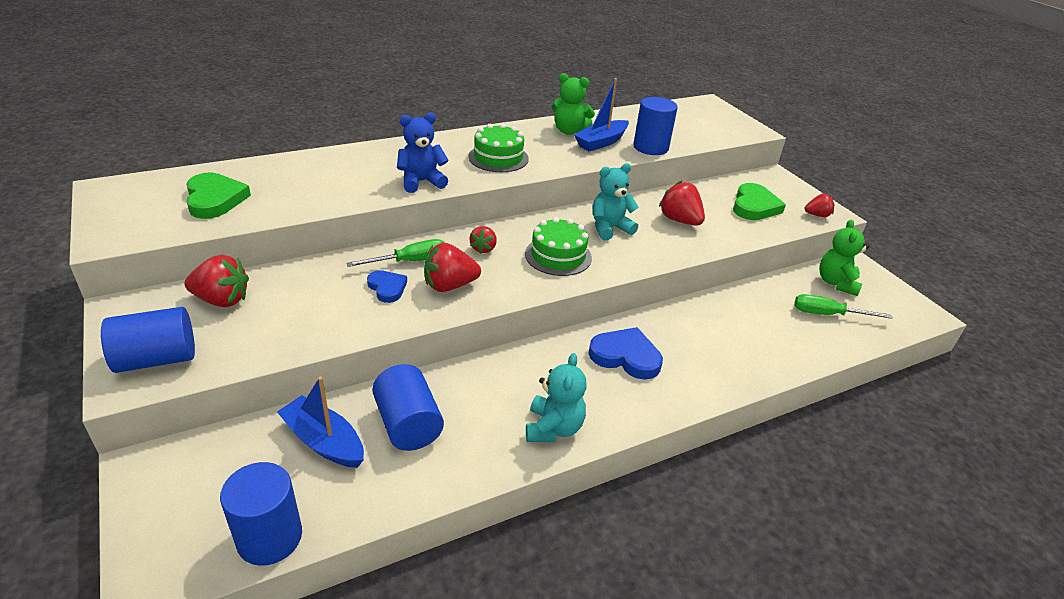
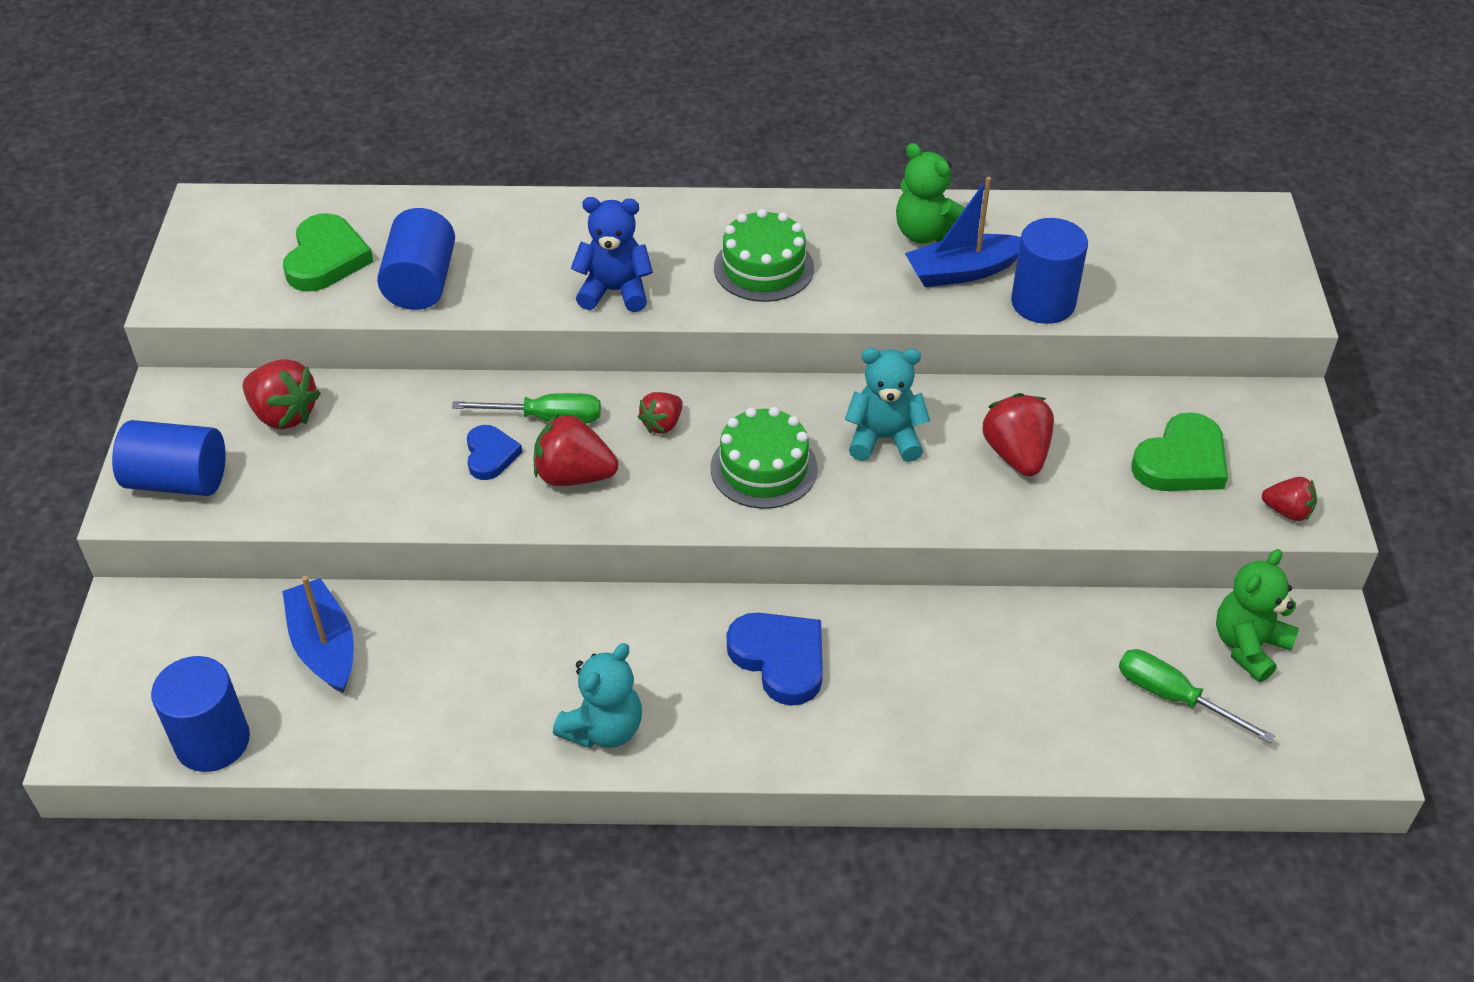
camera: 30 degrees right, 10 degrees up
blue cylinder [372,364,444,451] -> blue cylinder moved to [377,208,455,310]

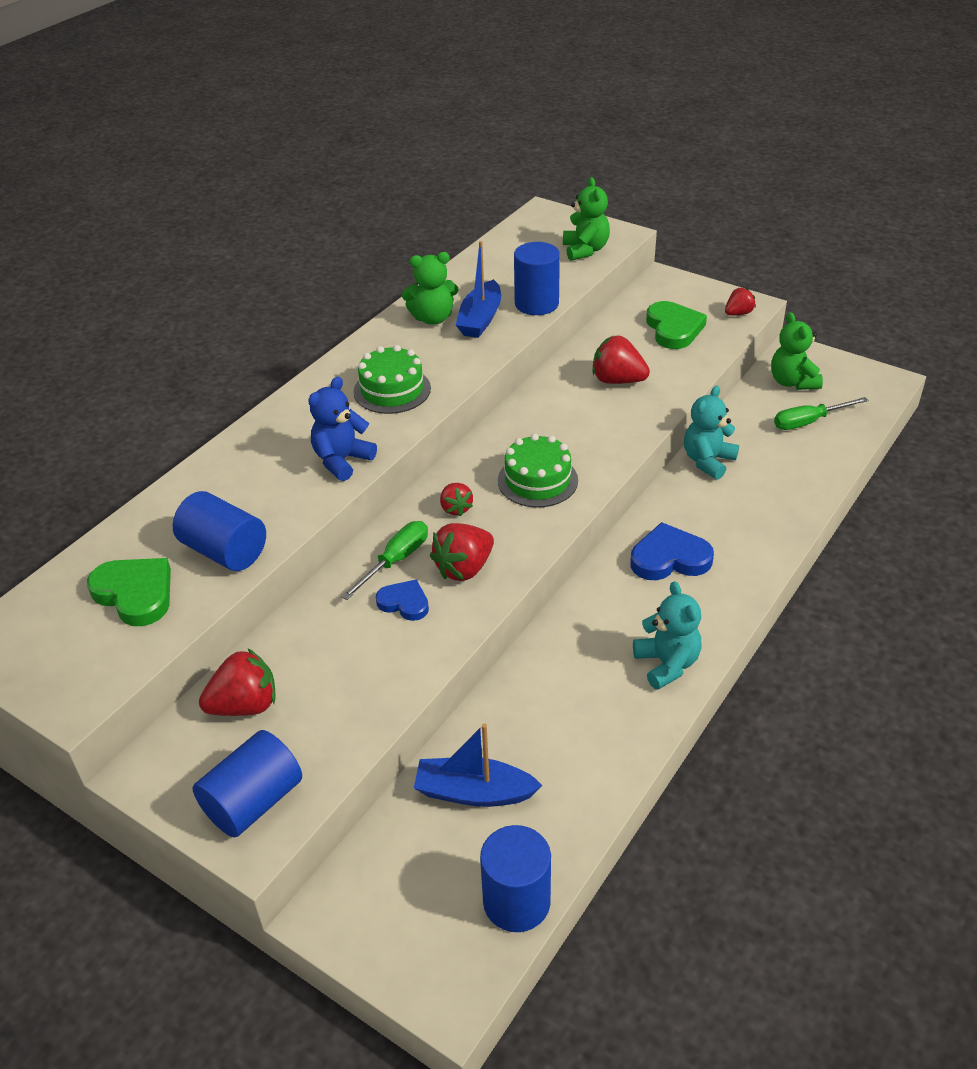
camera: 55 degrees left, 5 degrees down
turquoise teddy bear [845,348,930,462] -> turquoise teddy bear moved to [684,386,739,480]
none -> green teddy bear [563,177,610,261]

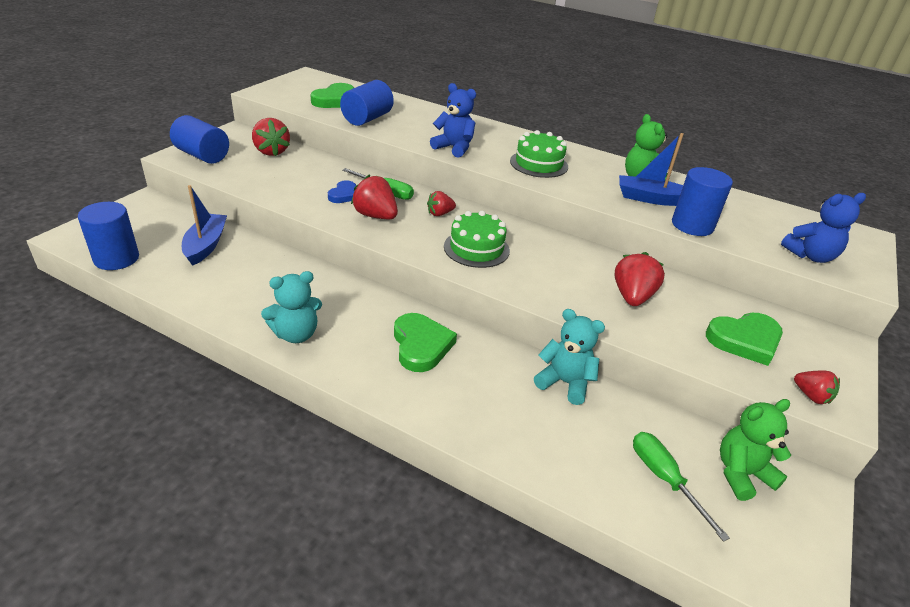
camera: 80 degrees right, 5 degrees down
green teddy bear [563,177,610,261] -> blue teddy bear [781,193,866,263]
blue heart [630,522,714,580] -> green heart [394,313,457,372]

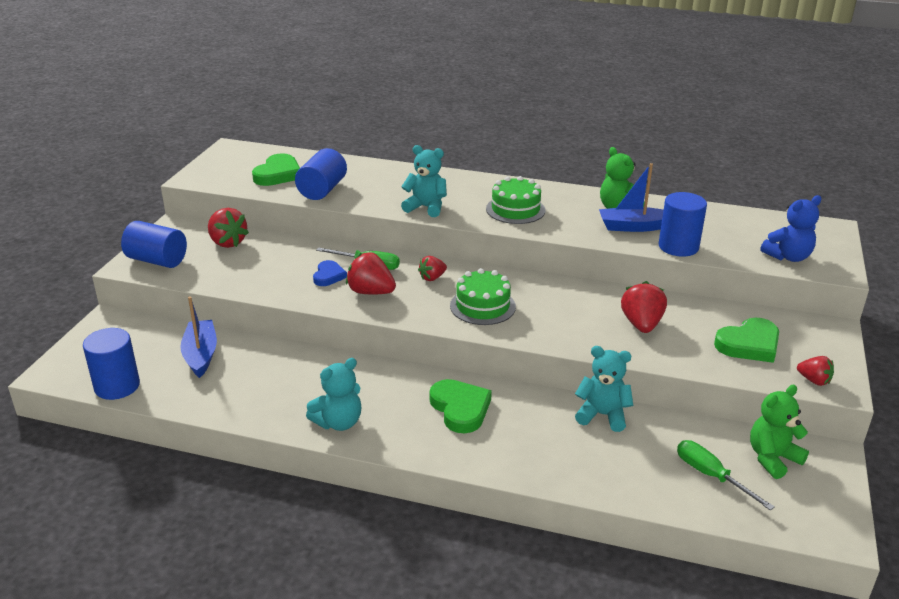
camera: 10 degrees left, 5 degrees down
blue teddy bear [430,83,476,158] -> turquoise teddy bear [401,145,447,217]

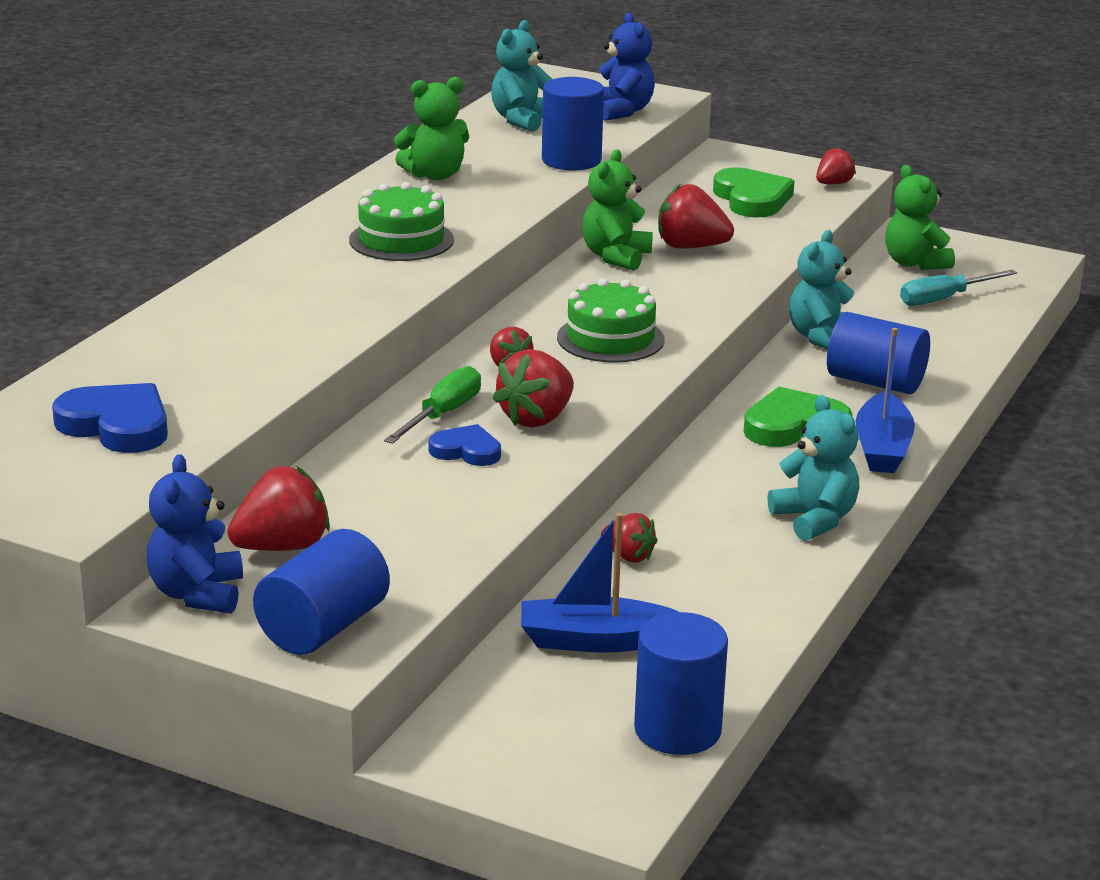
camera: 80 degrees left, 5 degrees down
green heart [252,153,300,186] -> blue heart [52,383,168,453]
blue cylinder [295,148,347,200] -> blue cylinder moved to [827,312,930,394]
turquoise teddy bear [401,145,447,217] -> turquoise teddy bear moved to [491,20,552,132]
blue boat [599,163,663,232] -> blue boat moved to [856,328,915,473]
green screwdriver [677,440,775,510] -> turquoise screwdriver [900,270,1017,306]
none -> blue teddy bear [147,454,243,614]
none -> green teddy bear [582,150,653,271]
none -> red strawberry [601,513,657,563]

